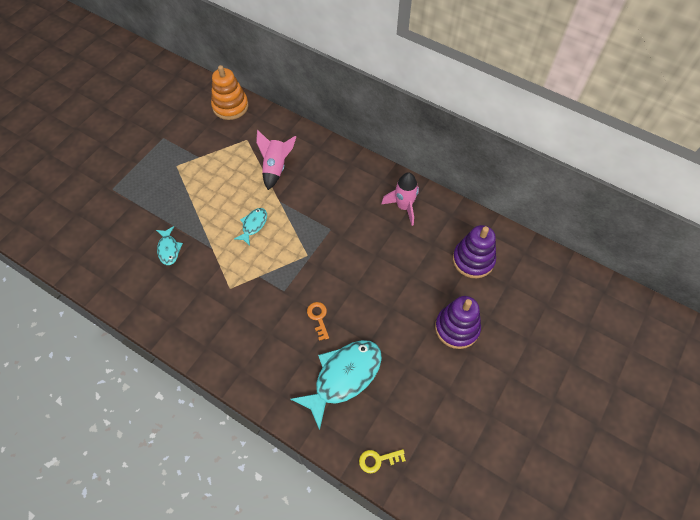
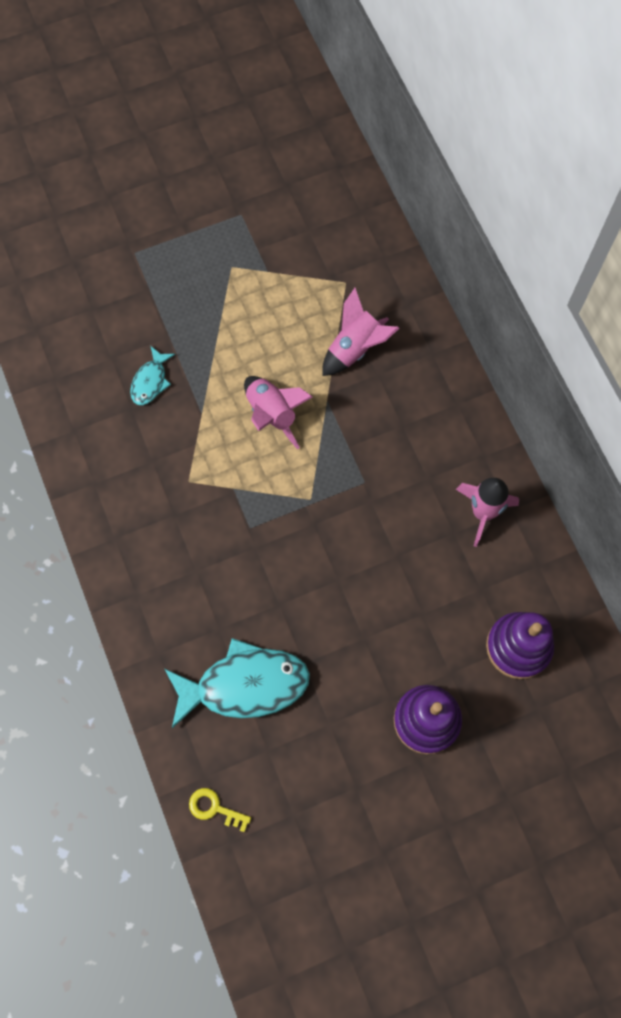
camera: 35 degrees right, 10 degrees up
orange stacking toy [211,65,248,120] -> none
turquoise fish [234,208,267,246] -> pink rocket [244,376,313,449]
orange key [307,302,329,341] -> none

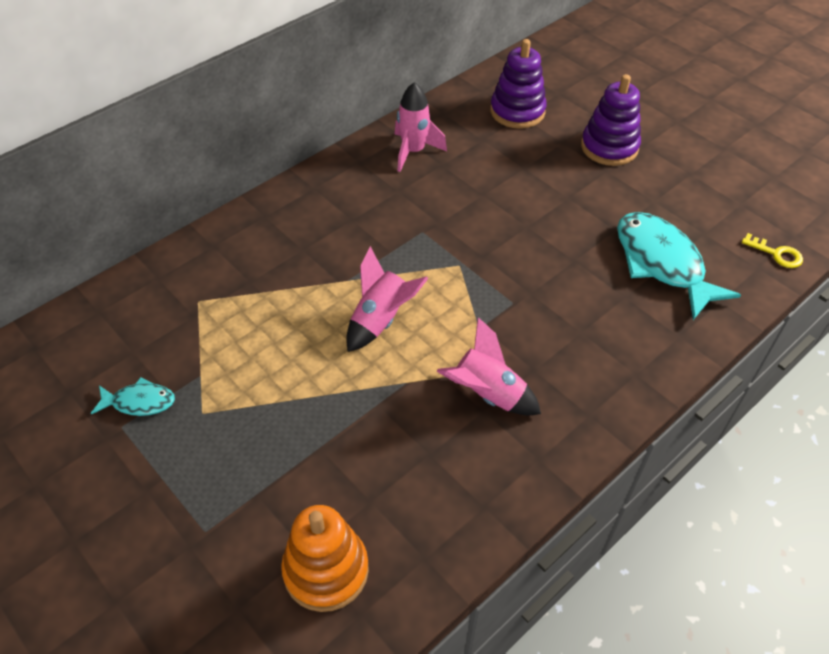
camera: 110 degrees left, 20 degrees down
turquoise fish [130,346,176,405] -> turquoise fish moved to [91,377,175,416]
yellow key [189,788,251,832] -> yellow key turned 60 degrees counterclockwise [742,233,803,268]
pink rocket [322,288,399,376] -> pink rocket moved to [436,317,541,415]
none -> orange stacking toy [281,505,369,612]

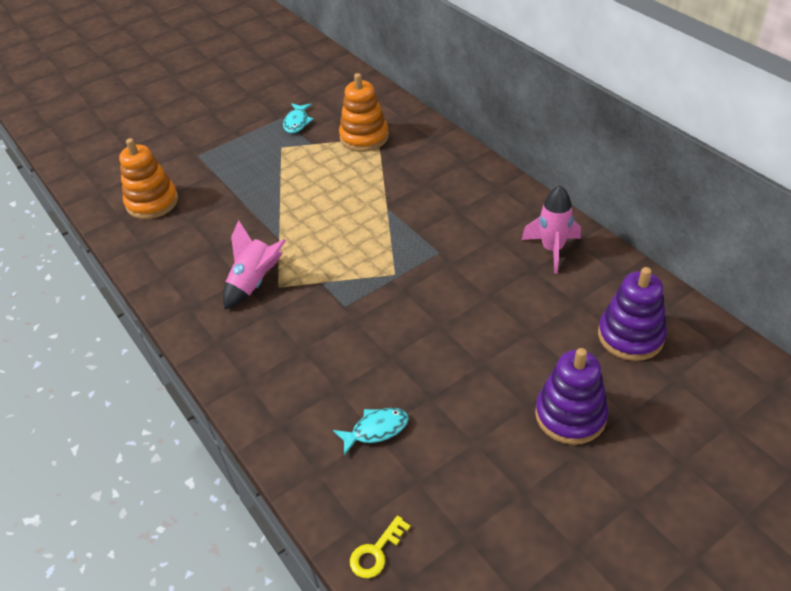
camera: 100 degrees right, 5 degrees down
pink rocket [346,246,429,352] -> none
turquoise fish [617,212,741,320] -> turquoise fish [333,408,409,456], size x0.50
none -> orange stacking toy [339,73,389,152]

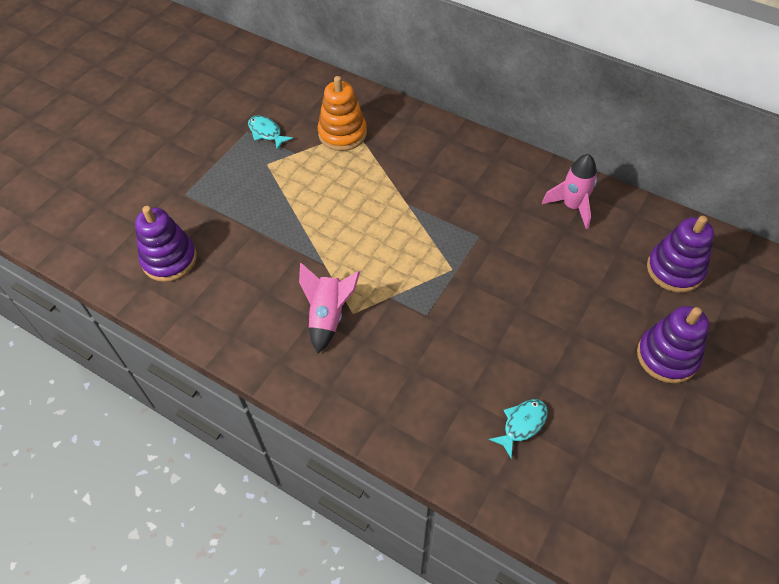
camera: 25 degrees left, 10 degrees up
orange stacking toy [119,138,178,219] -> purple stacking toy [135,206,197,282]
turquoise fish [283,103,314,133] -> turquoise fish turned 150 degrees clockwise [248,115,293,150]
yellow key [350,515,411,578] -> none

